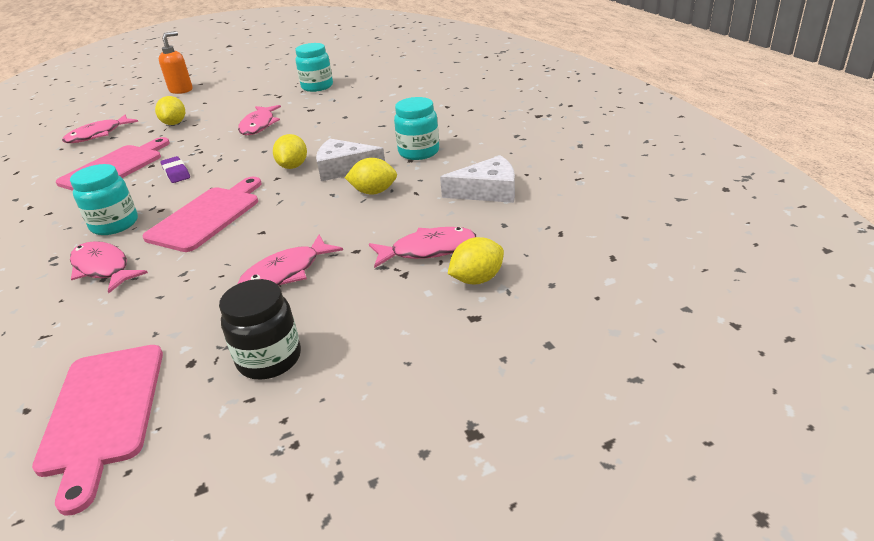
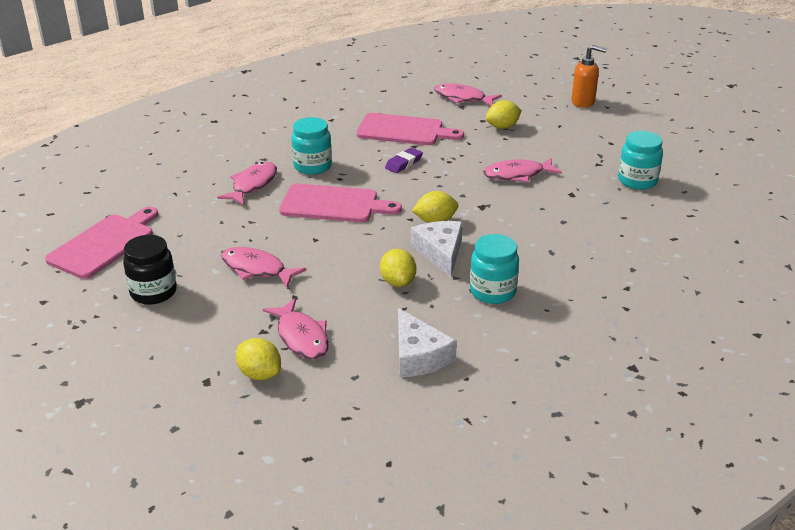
camera: 70 degrees right, 0 degrees up
pink cutting board [32,345,163,516] -> pink cutting board turned 150 degrees clockwise [45,207,158,279]

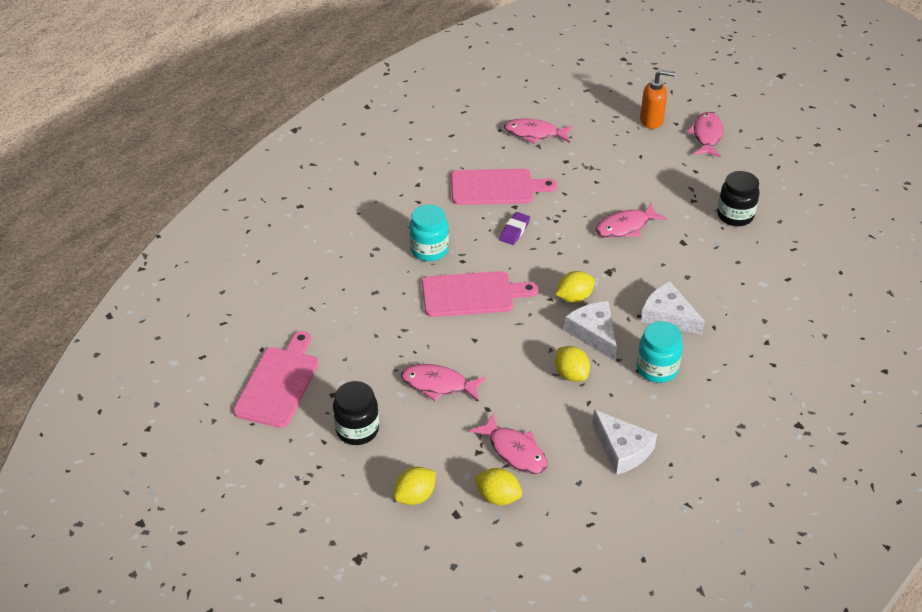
camera: 15 degrees left, 10 degrees up
pink fish [217,162,277,205] -> pink fish moved to [687,112,724,157]
yellow lemon [486,100,522,129] -> yellow lemon moved to [394,467,436,505]
turquoise jar [618,131,663,190] -> black jar [717,171,760,226]
none -> white cheese [641,282,705,335]

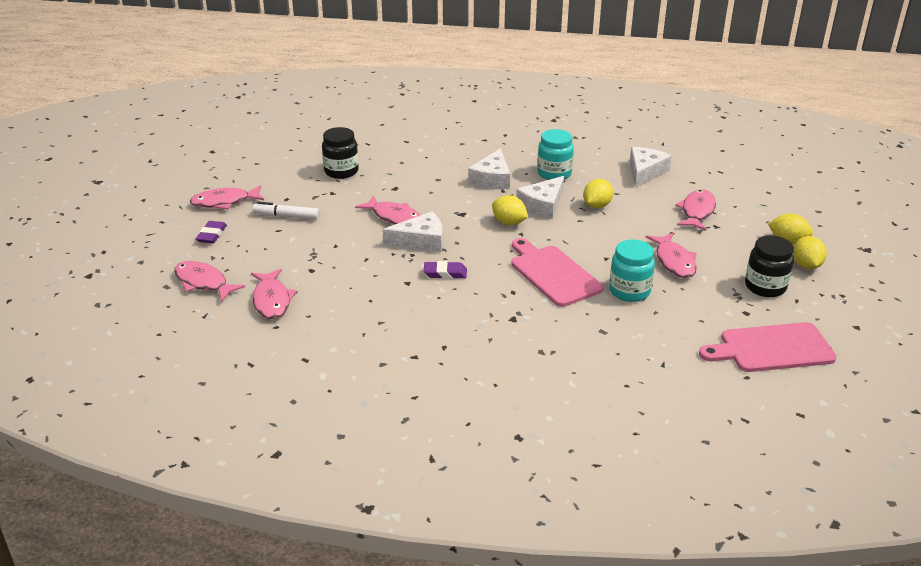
camera: 115 degrees left, 10 degrees down
turquoise jar [409,205,449,261] -> turquoise jar moved to [609,240,655,302]
pink cutting board [451,169,557,205] -> none
yellow lemon [474,468,522,505] -> yellow lemon moved to [793,236,827,269]
orange soap dispenser [640,70,675,129] -> purple eraser [196,221,227,243]
none -> pink fish [174,261,245,302]
none -> white marker [252,202,320,220]
none -> white cheese [382,212,443,252]

